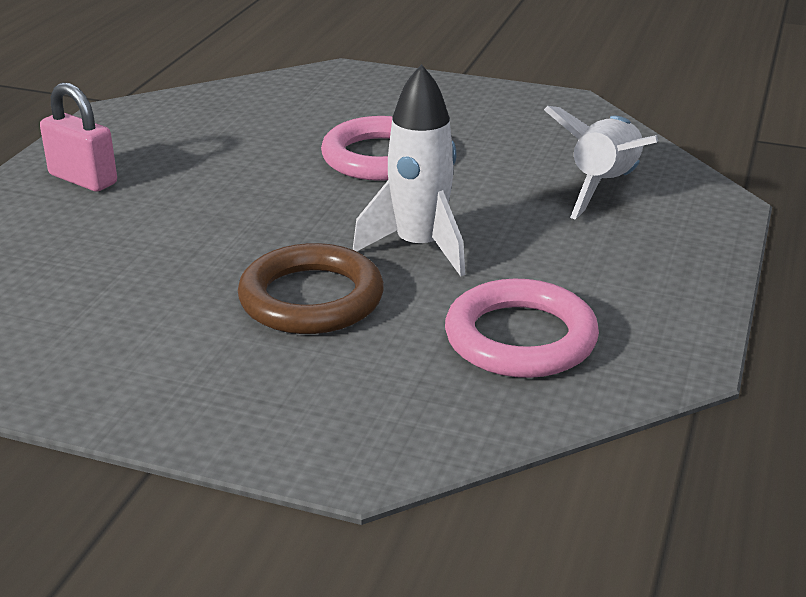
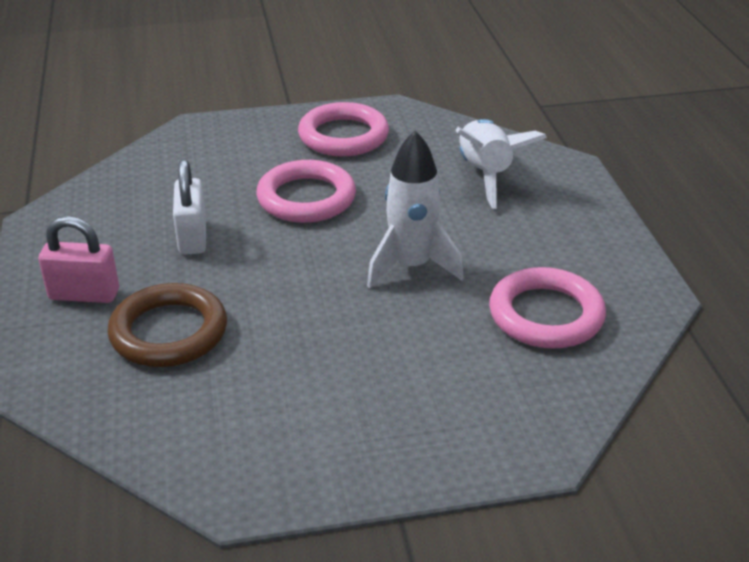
camera: 30 degrees left, 5 degrees up
brown ring [238,243,384,334] -> brown ring moved to [107,283,227,367]
none -> white padlock [173,159,206,255]
none -> pink ring [298,102,389,156]

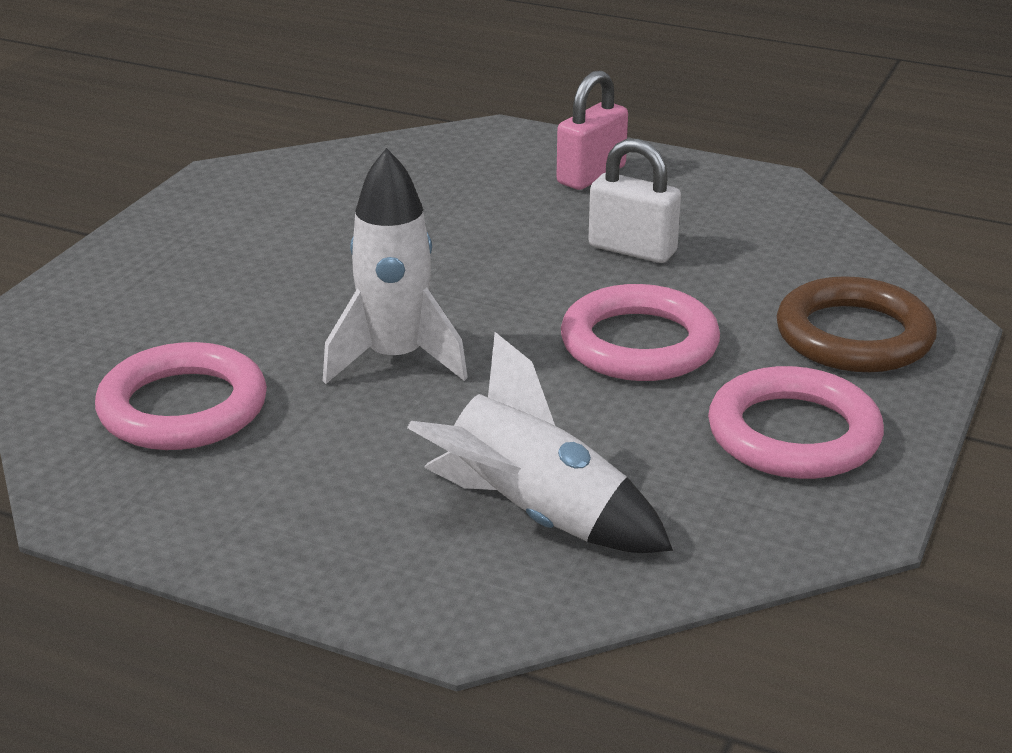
camera: 125 degrees right, 5 degrees down
brown ring [107,283,227,367] -> brown ring moved to [777,276,937,372]

